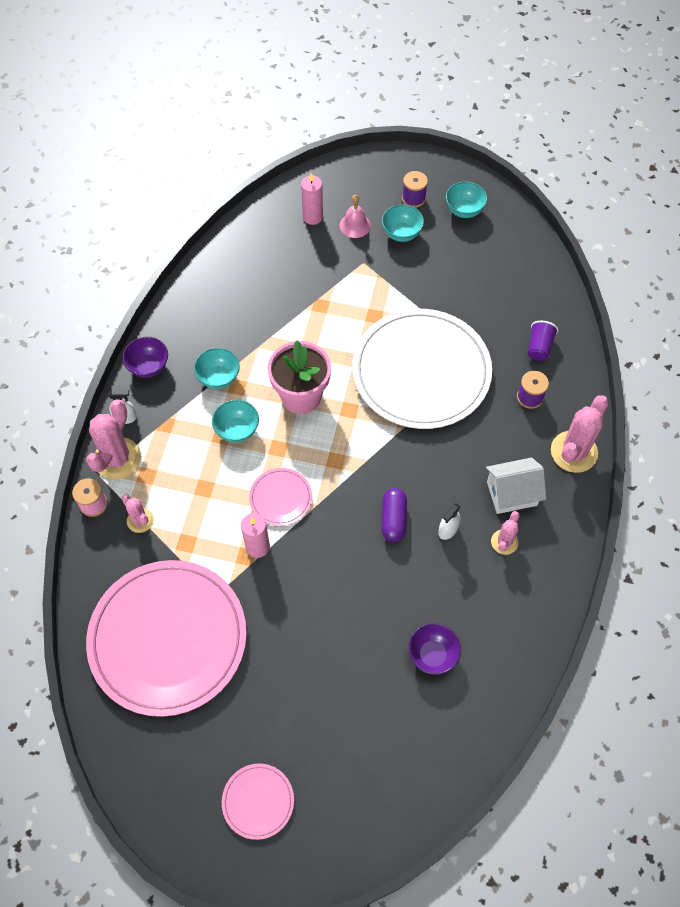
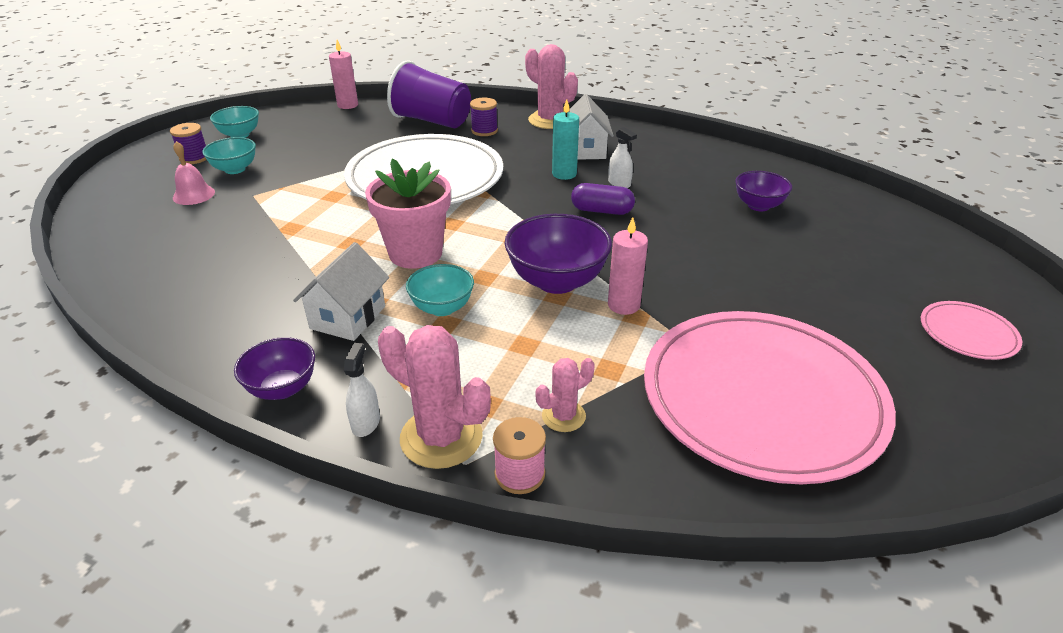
camera: 80 degrees left, 25 degrees down
turquoise bowl [194,348,240,389] -> white house [293,242,389,341]
pink plate [249,468,312,526] -> purple bowl [504,214,612,294]
pink candle [301,173,323,225] -> pink candle moved to [329,40,358,109]
pink cactus [491,511,520,555] -> none
purple cup [528,321,558,361] -> purple cup [387,60,471,128], size x2.08
none -> turquoise candle [552,99,579,180]

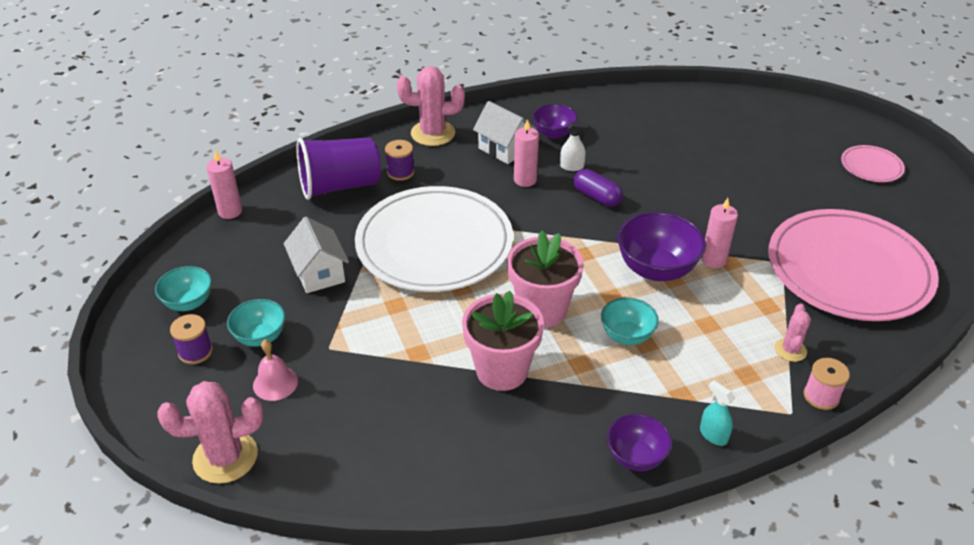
camera: 45 degrees left, 5 degrees up
white house [293,242,389,341] -> white house moved to [284,216,349,293]
white spray bottle [344,343,380,437] -> turquoise spray bottle [700,380,735,446]
pink cactus [378,325,491,469] -> pink cactus moved to [157,381,264,484]
turquoise candle [552,99,579,180] -> pink candle [514,119,539,187]
purple capsule [571,183,635,215] -> purple capsule turned 75 degrees clockwise [573,169,623,207]
purple bowl [735,171,792,211] -> purple bowl moved to [533,104,578,139]
none -> pink flower pot [462,291,544,391]

